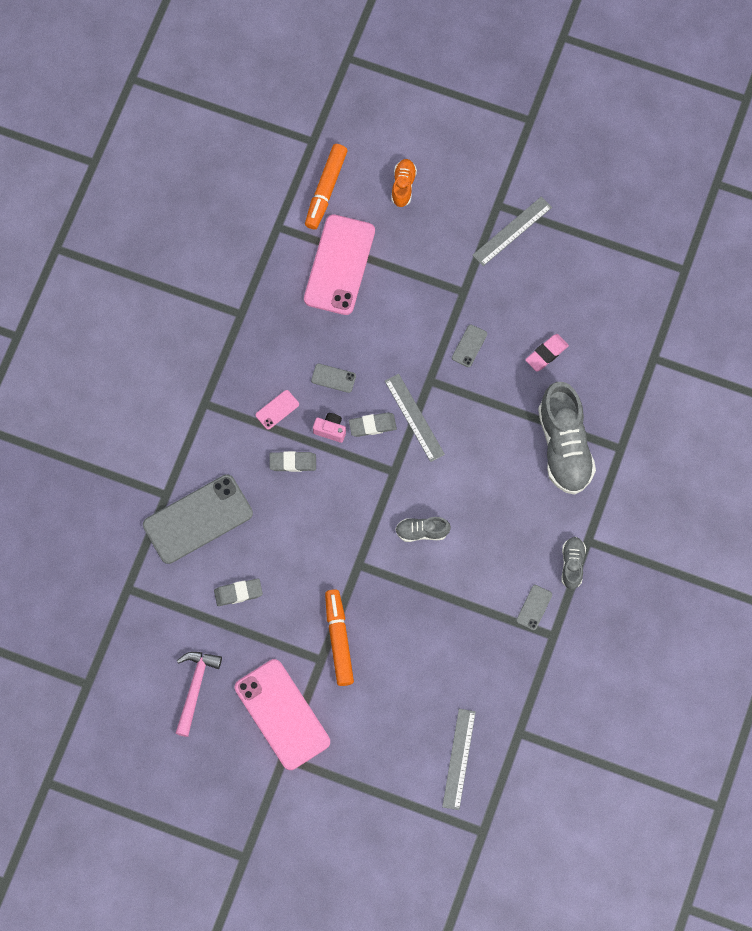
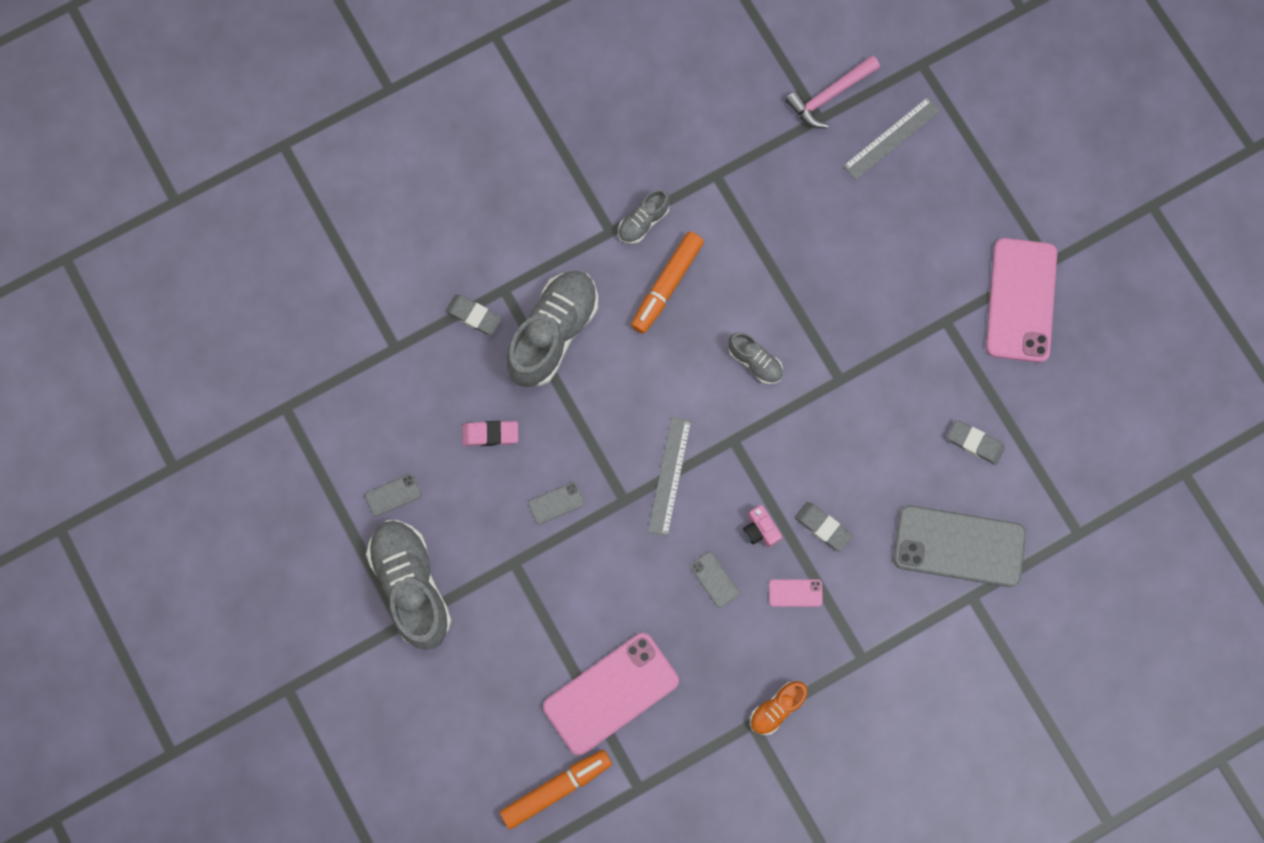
camera: 140 degrees left, 5 degrees up
pink hammer [176,652,222,737] -> pink hammer moved to [785,55,880,128]
orange marker [325,589,354,686] -> orange marker moved to [631,232,704,334]
grey eraser [349,412,397,437] -> grey eraser moved to [445,294,502,335]
orange shoe [391,159,417,207] -> orange shoe moved to [750,681,808,735]
grey ruler [473,197,552,266] -> grey shoe [366,520,452,650]
grey phone [516,585,552,630] -> grey phone moved to [365,474,422,517]

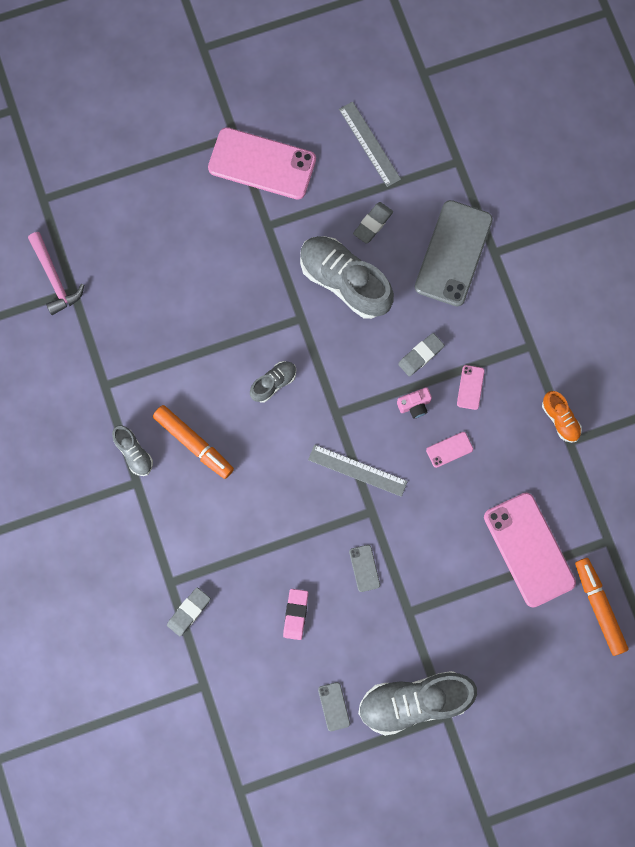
camera: 80 degrees left, 0 degrees up
grey shoe [506,271,598,387] -> grey shoe moved to [300,236,394,319]
grey phone [690,552,739,608] -> pink phone [426,432,473,468]
grey ruler [843,97,941,180] -> grey ruler moved to [339,101,401,187]

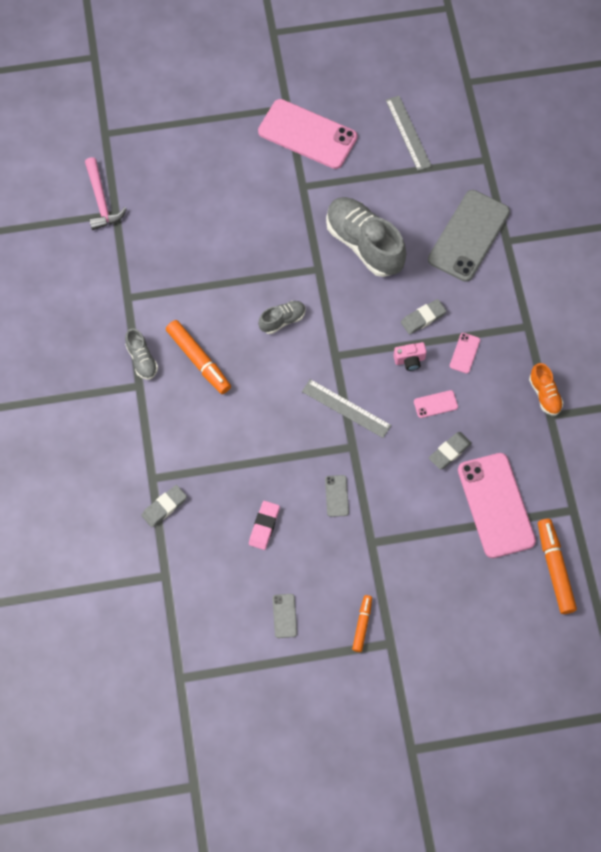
camera: 10 degrees right, 10 degrees down
grey eraser [353,202,393,244] -> grey eraser moved to [429,432,472,469]
grey shoe [358,671,477,736] -> orange marker [352,595,372,652]

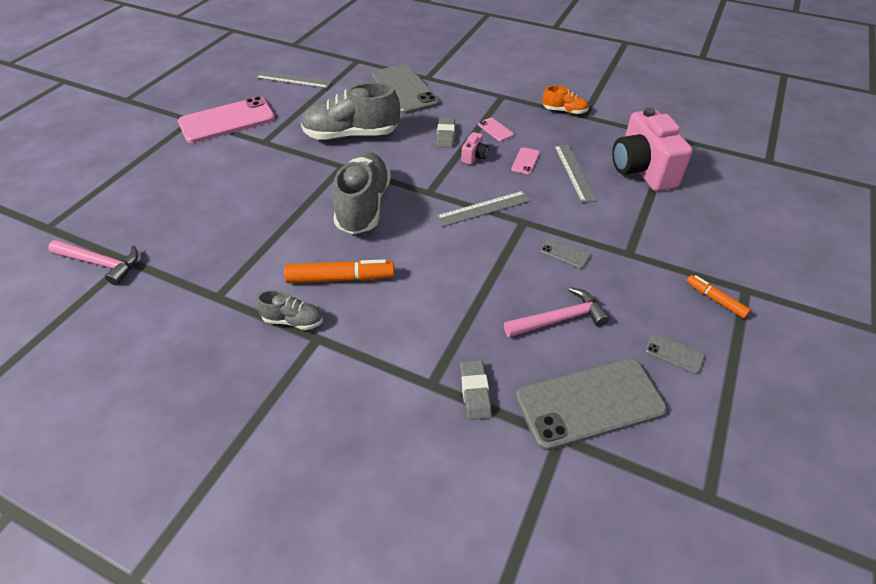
camera: 55 degrees left, 20 degrees down
pink eraser [249,501,280,550] -> pink hammer [504,287,610,337]
grey shoe [258,301,306,334] -> grey shoe [332,152,391,234], size x2.02
grey eraser [429,432,472,469] -> grey ruler [554,144,597,203]
pink phone [458,453,536,558] -> pink camera [612,107,693,191]
orange marker [538,519,577,614] -> none
none -> grey phone [516,358,667,451]

